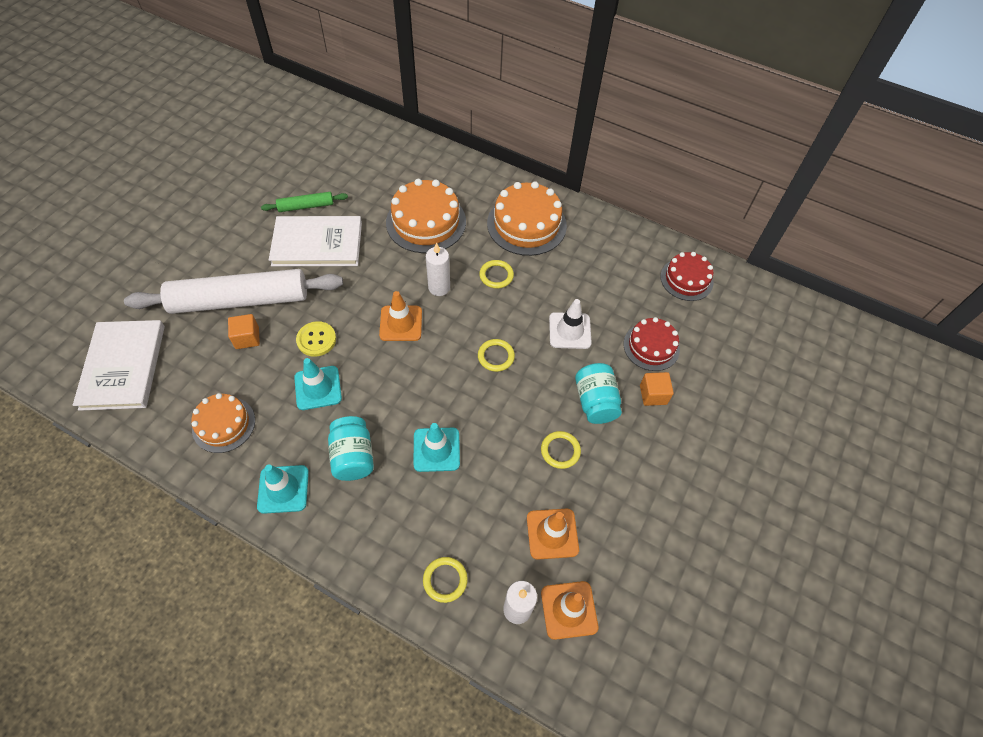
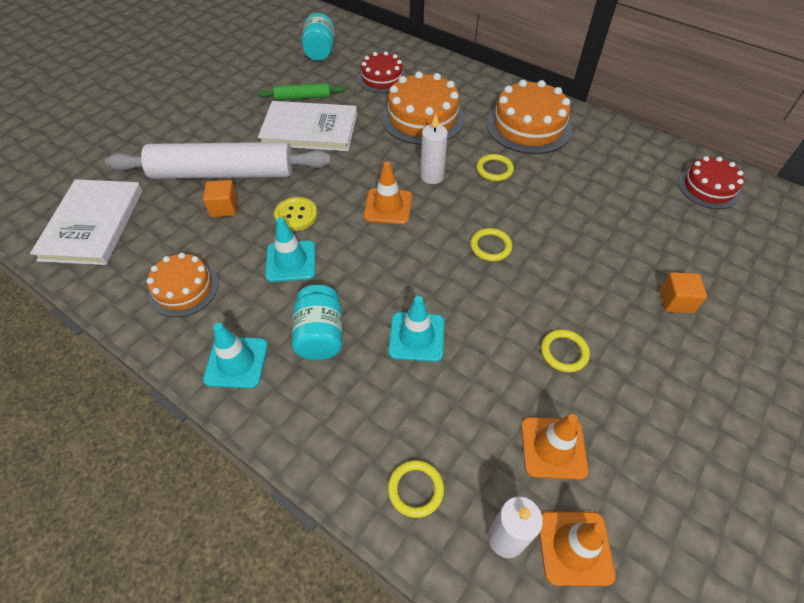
camera: 10 degrees right, 5 degrees down
white traffic cone [549,299,592,349] -> none
turquoise jar [575,363,622,424] -> turquoise jar moved to [302,13,334,61]
red cake [624,317,680,371] -> red cake moved to [358,51,407,93]

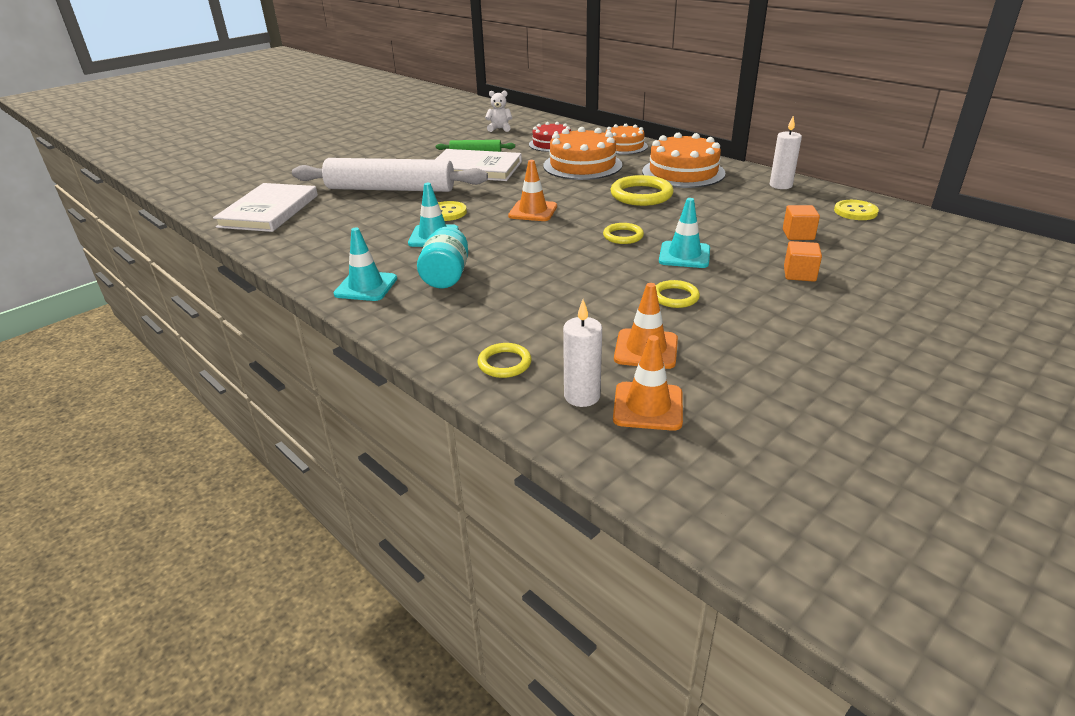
camera: 10 degrees right, 20 degrees down
orange cake [147,253,219,317] -> orange cake moved to [605,124,648,154]
orange cube [203,180,238,217] -> orange cube moved to [783,205,820,240]
turquoise jar [302,13,334,61] -> white teddy bear [485,90,512,132]
turquoise traffic cone [389,296,444,362] -> turquoise traffic cone moved to [659,198,710,268]
white candle [420,114,448,184] -> white candle moved to [770,116,802,189]
yellow ring [476,154,514,181] -> yellow ring [610,175,674,206], size x1.73
red cake [678,156,744,209] -> yellow button [834,200,879,220]

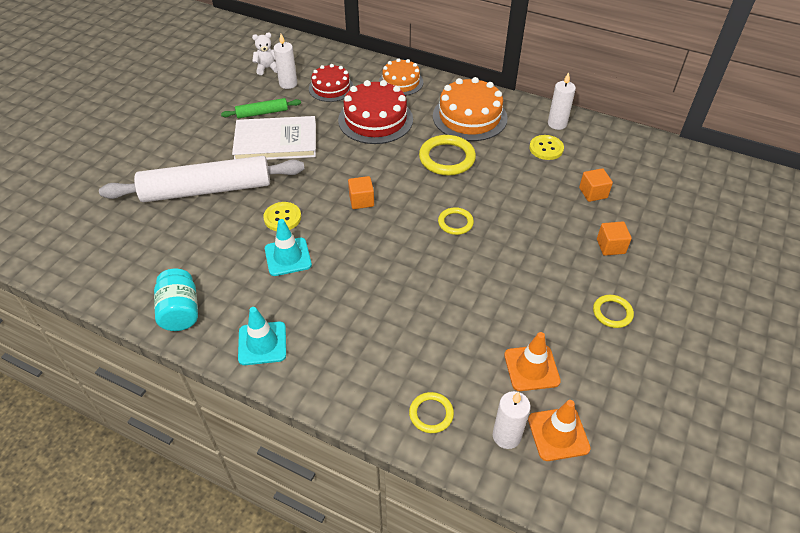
camera: 20 degrees left, 15 degrees up
white book [213,183,318,232] -> none
turquoise jar [417,227,468,288] -> turquoise jar moved to [154,269,198,331]
orange traffic cone [508,160,557,221] -> orange cube [348,176,374,209]
orange cake [543,127,622,180] -> red cake [338,80,413,144]
yellow ring [656,280,700,308] -> yellow ring moved to [593,295,634,328]
turquoise traffic cone [659,198,710,268] -> none
yellow button [834,200,879,220] -> yellow button moved to [529,135,564,160]
none -> white candle [273,34,297,89]

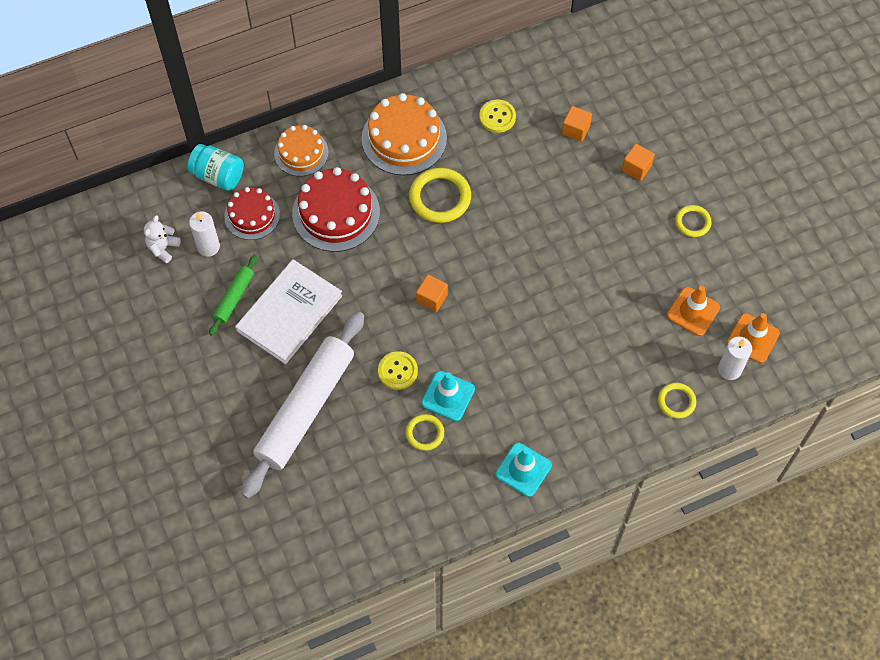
camera: 50 degrees left, 15 degrees up
turquoise jar [154,269,198,331] -> turquoise jar moved to [187,144,244,191]
yellow ring [438,207,474,235] -> yellow ring moved to [406,414,444,451]
white candle [548,72,576,130] -> none

